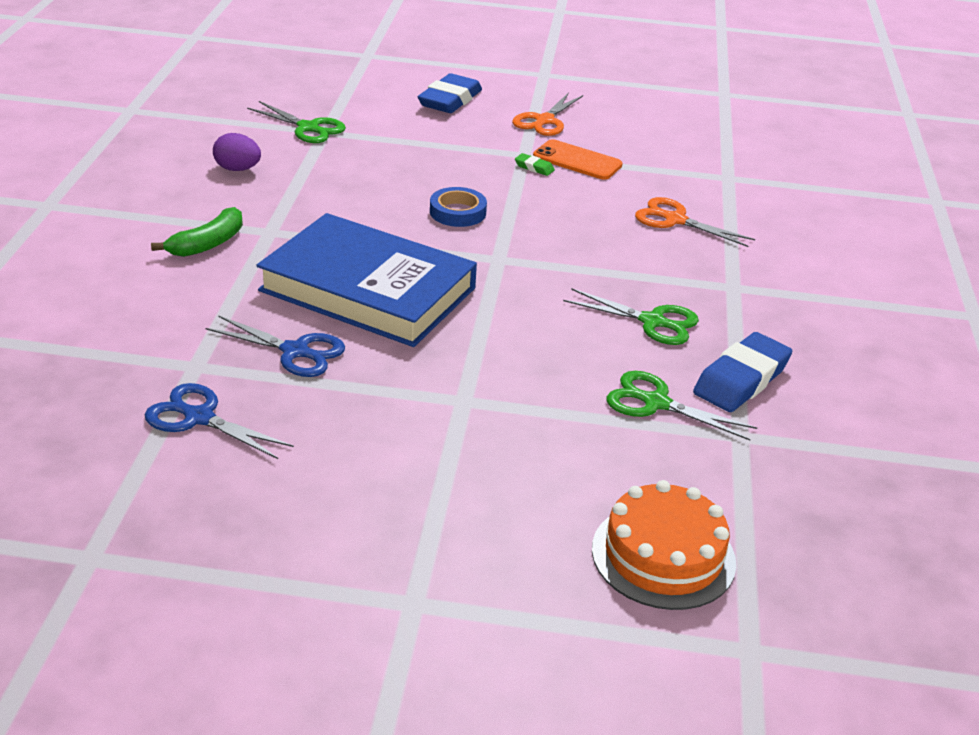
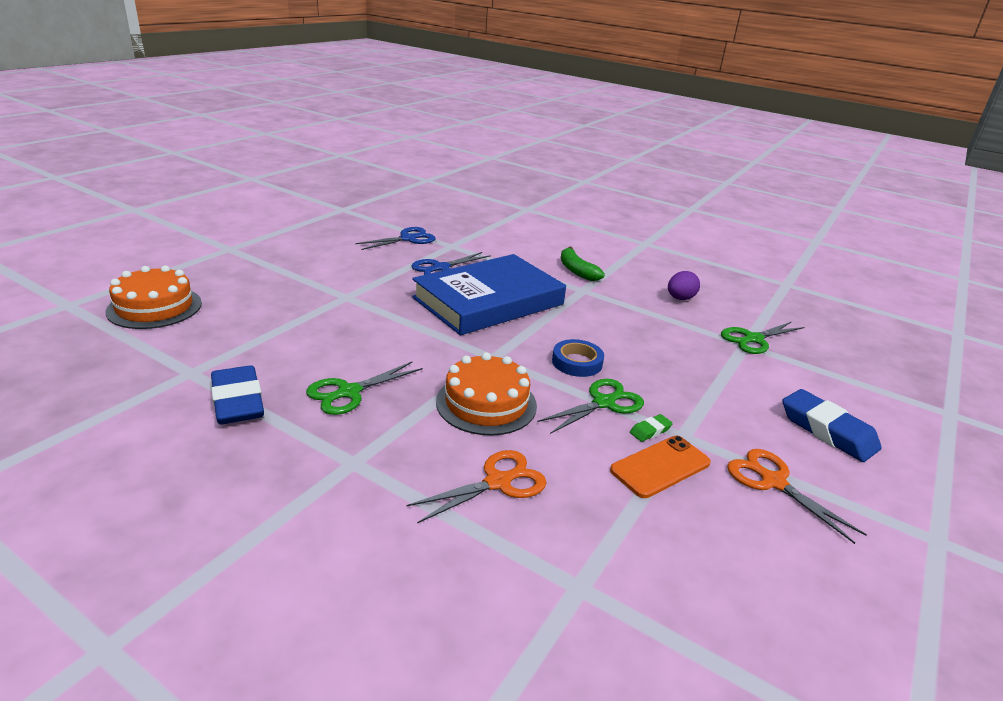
camera: 115 degrees right, 5 degrees down
green scissors [607,371,757,440] -> green scissors moved to [537,379,644,434]
none -> orange cake [436,352,537,436]

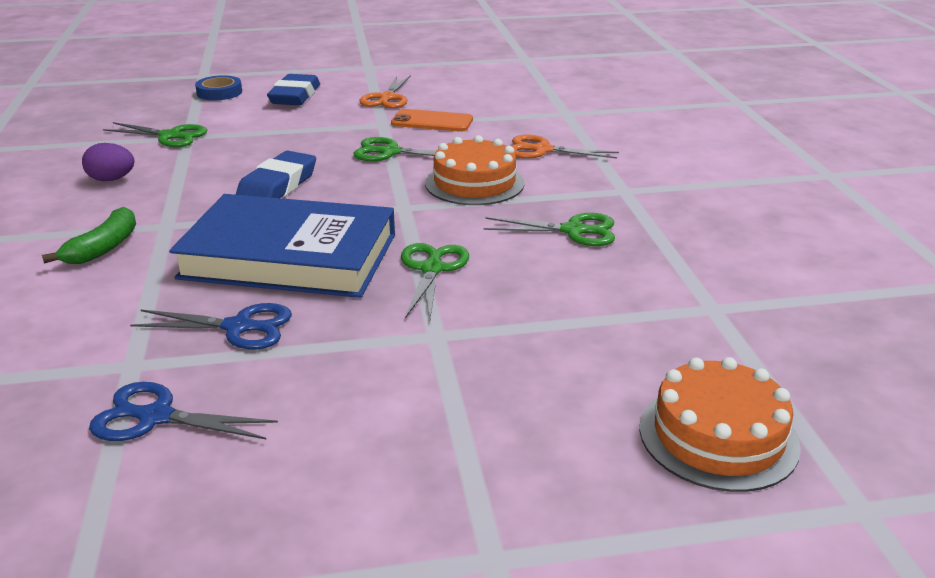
camera: 130 degrees left, 0 degrees up
blue eraser [211,365,264,424] -> blue eraser moved to [236,151,316,198]
blue tape [552,339,604,377] -> blue tape moved to [195,75,242,100]
green eraser [630,414,673,442] -> none
none -> green scissors [401,243,469,319]

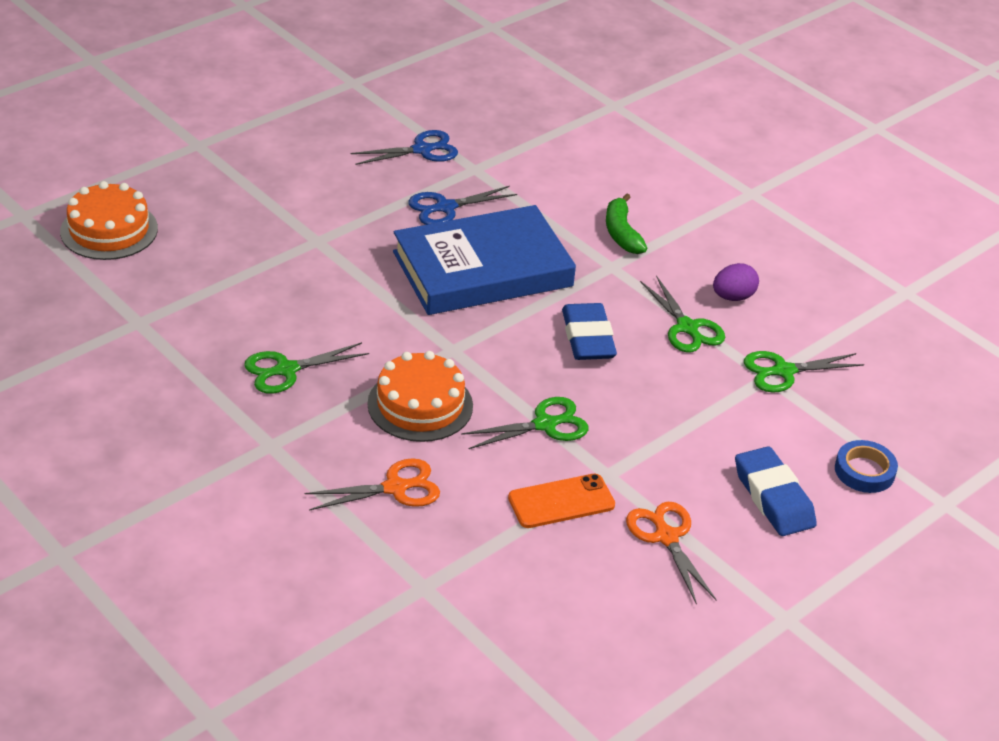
camera: 145 degrees right, 10 degrees up
green scissors [401,243,469,319] -> green scissors moved to [640,276,725,352]

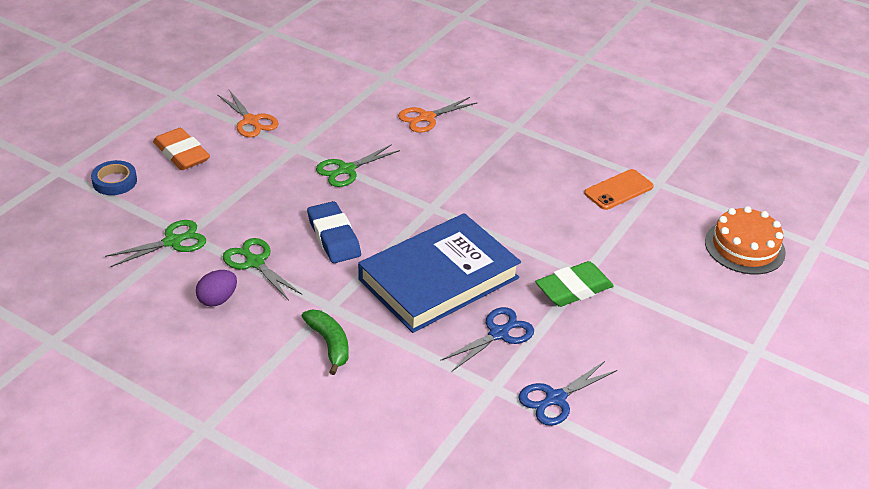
camera: 165 degrees right, 0 degrees up
green scissors [244,342,369,394] -> none
orange cake [367,351,473,442] -> none
orange phone [508,474,615,528] -> orange phone moved to [584,169,654,210]
blue eraser [735,446,817,536] -> orange eraser [153,128,210,170]
none -> green eraser [535,261,614,307]

